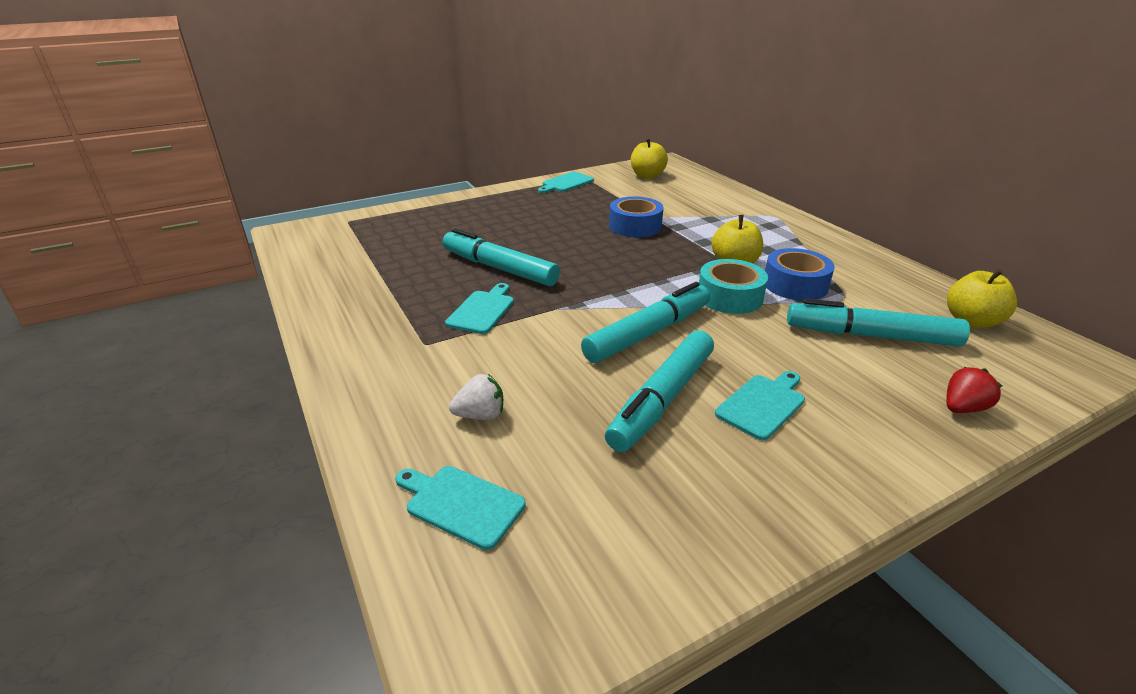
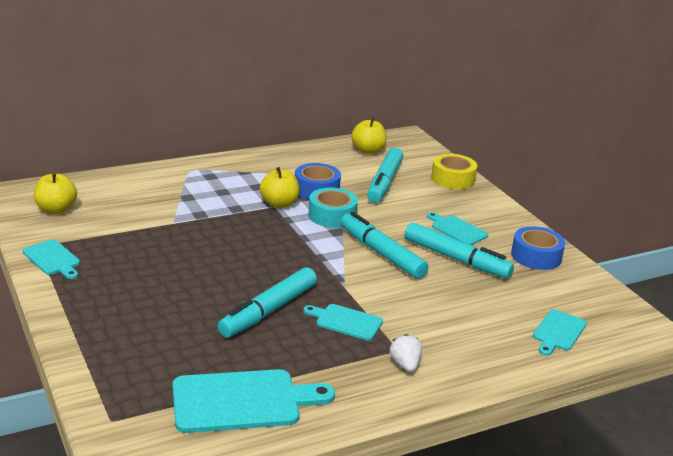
camera: 90 degrees left, 5 degrees down
white strawberry [449,374,503,420] -> white strawberry moved to [390,334,422,372]
blue tape [609,196,663,237] -> blue tape moved to [511,226,565,270]
red strawberry [946,367,1002,413] -> yellow tape [431,154,477,189]
none -> turquoise cutting board [172,369,335,433]

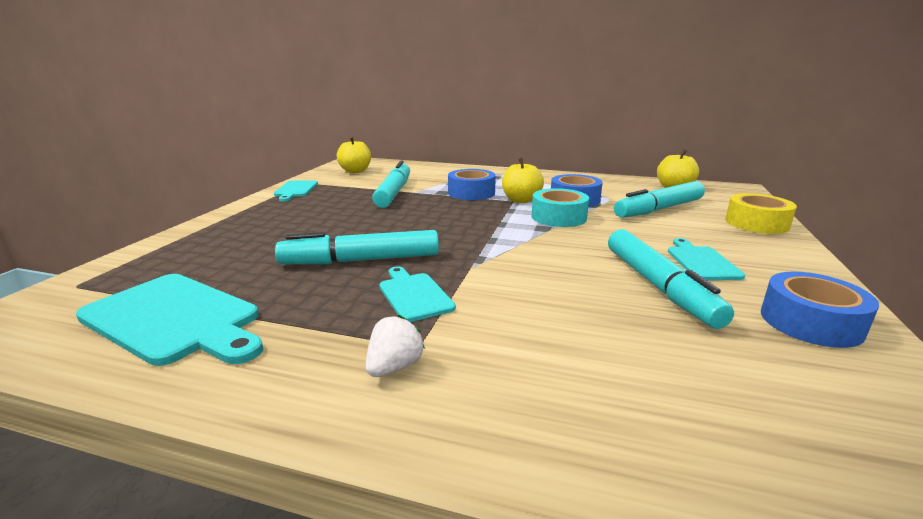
camera: 45 degrees right, 5 degrees down
turquoise marker [341,212,429,279] -> turquoise marker moved to [372,161,410,208]
turquoise cutting board [533,309,587,356] -> none
none -> blue tape [448,169,496,200]

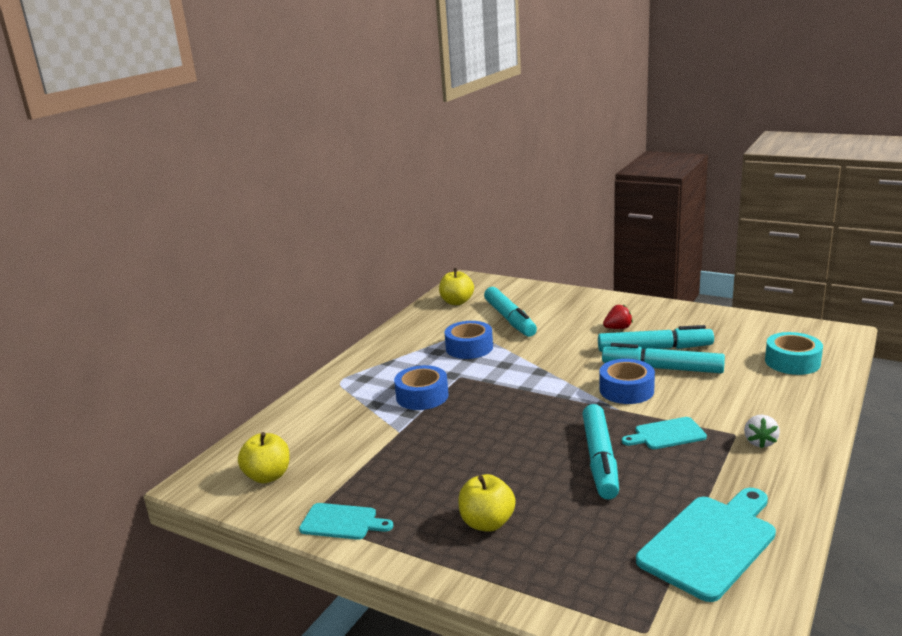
camera: 75 degrees left, 0 degrees up
white strawberry [366,315,425,377] -> white strawberry turned 120 degrees counterclockwise [744,415,780,448]
turquoise marker [372,161,410,208] -> turquoise marker moved to [602,343,725,373]
yellow apple [502,158,544,203] -> yellow apple moved to [458,474,516,532]
turquoise tape [531,188,589,227] -> turquoise tape moved to [765,332,823,375]
turquoise cutting board [668,238,745,280] -> red strawberry [603,305,633,329]
yellow tape [725,193,797,234] -> none
blue tape [761,272,879,348] -> blue tape moved to [599,359,655,404]

